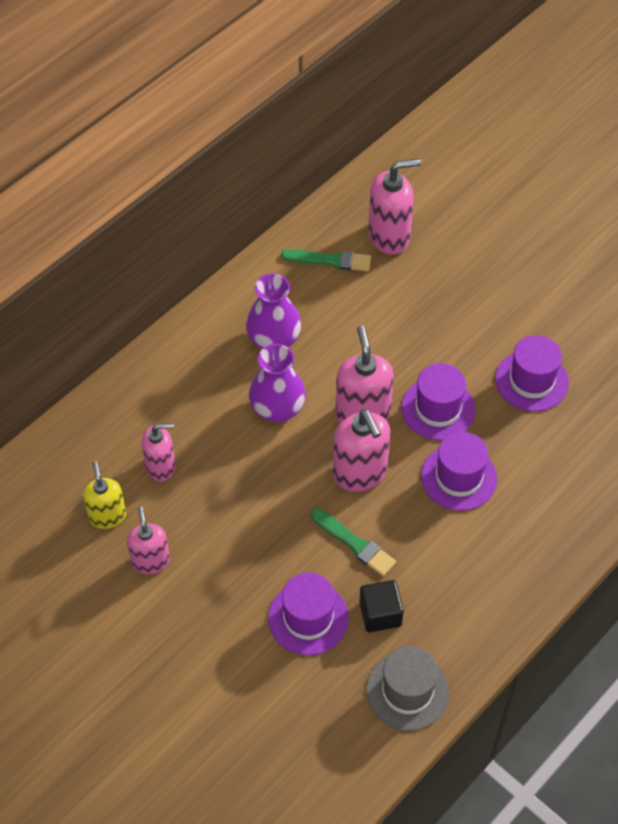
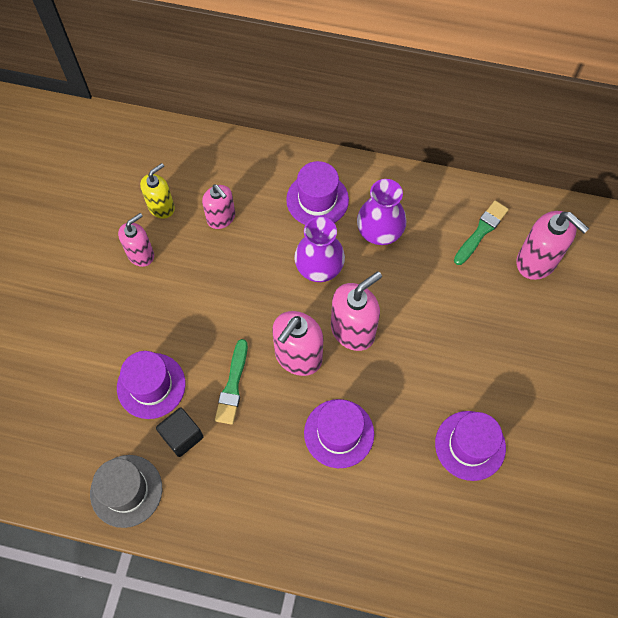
camera: 60 degrees right, 10 degrees up
green brush [281,249,371,271] -> green brush turned 120 degrees counterclockwise [454,201,509,265]
purple hat [401,363,475,440] -> purple hat moved to [286,161,349,225]

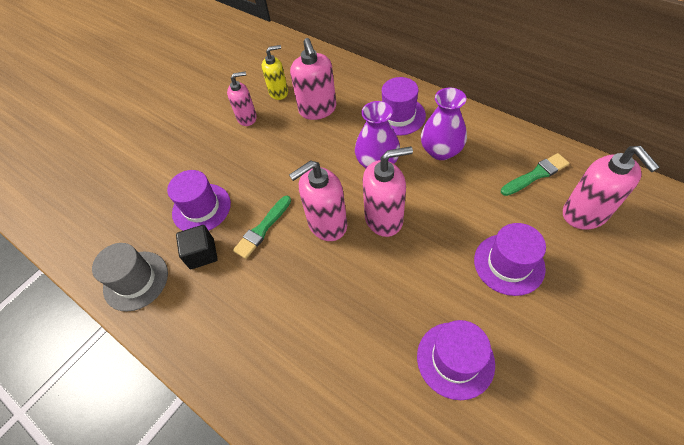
camera: 30 degrees right, 10 degrees down
pink soap dispenser [202,184,235,229] -> pink soap dispenser [290,38,336,120], size x1.53
purple hat [304,399,374,468] -> purple hat moved to [474,223,546,296]

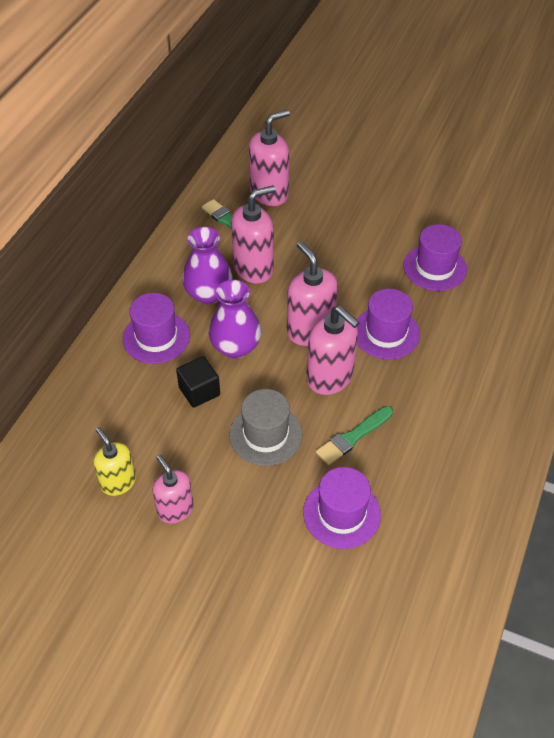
camera: 110 degrees left, 5 degrees down
grey hat [92,243,168,312] -> grey hat moved to [229,389,302,466]
black cube [176,225,218,269] -> black cube moved to [176,356,220,408]
green brush [233,196,291,259] -> green brush turned 120 degrees clockwise [316,406,393,465]
pink soap dispenser [290,38,336,120] -> pink soap dispenser moved to [231,185,276,284]
purple hat [474,223,546,296] -> purple hat moved to [357,289,420,359]

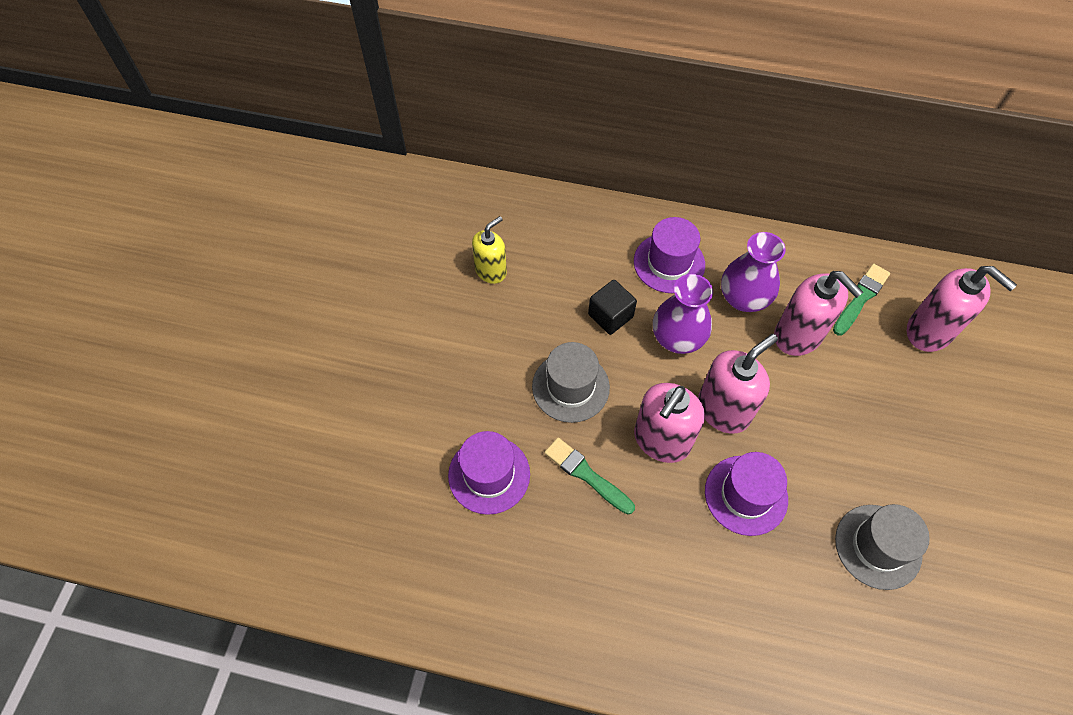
camera: 80 degrees right, 10 degrees up
pink soap dispenser [153,455,194,523] -> none
purple hat [404,224,467,291] -> grey hat [835,504,930,590]

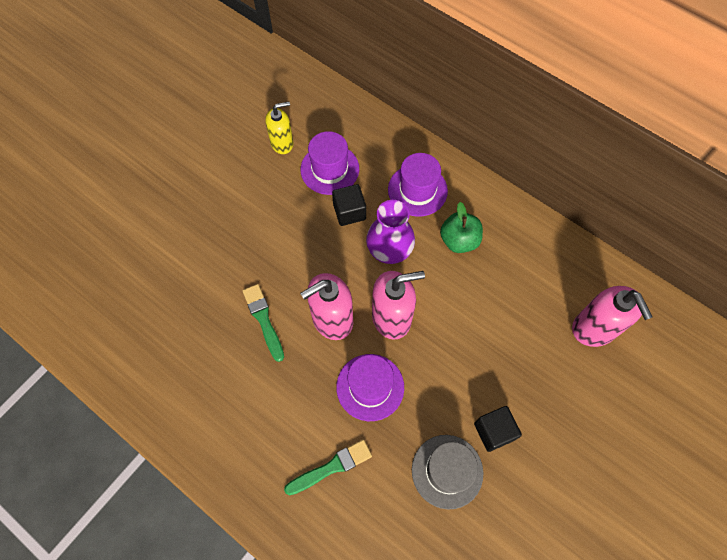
camera: 25 degrees right, 5 degrees up
purple hat [448,431,530,515] -> purple hat moved to [301,131,359,195]
grey hat [532,342,610,423] -> none
purple vase [721,232,786,312] -> green apple [440,202,483,253]
pink soap dispenser [774,271,863,356] -> none
green brush [833,264,890,336] -> green brush moved to [284,439,372,495]
none -> black cube [474,406,522,452]

